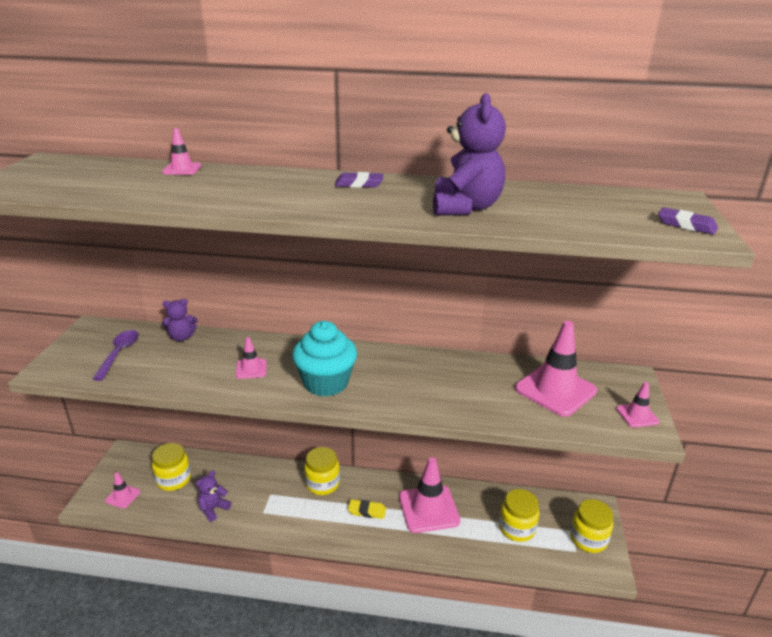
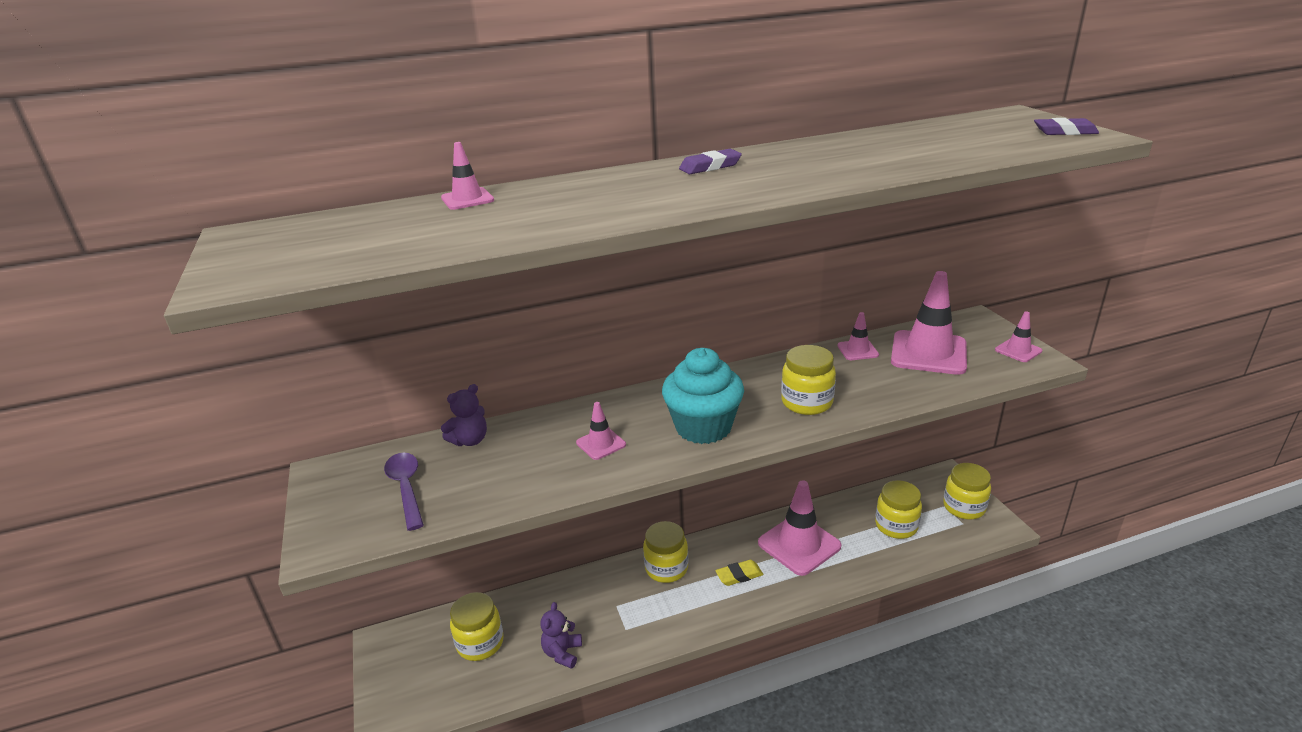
camera: 25 degrees left, 0 degrees up
pink traffic cone [105,472,140,509] -> pink traffic cone moved to [837,312,879,360]
purple teddy bear [433,93,506,216] -> none
none -> yellow jar [781,345,836,415]

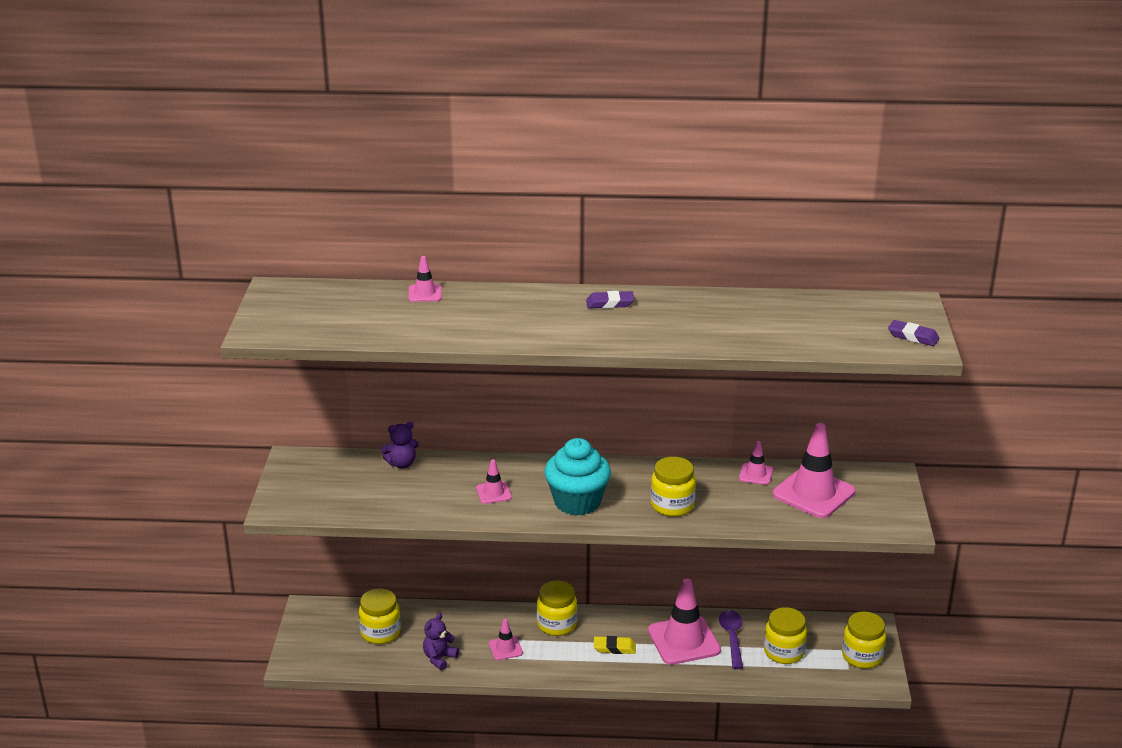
camera: 20 degrees right, 0 degrees up
purple spoon [384,453,424,531] -> purple spoon moved to [719,610,743,669]
pink traffic cone [995,311,1042,362] -> pink traffic cone moved to [489,619,523,660]

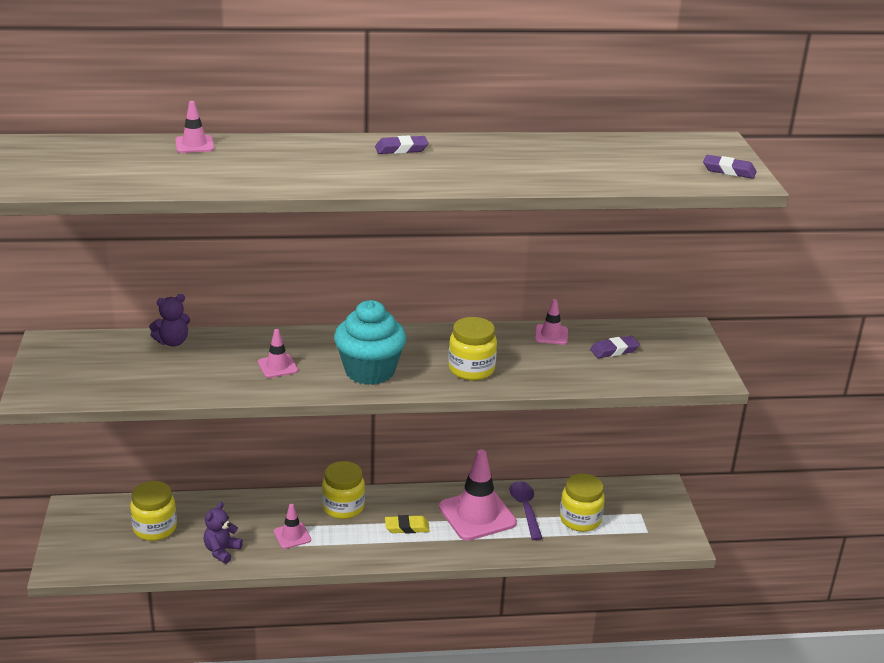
camera: 10 degrees left, 0 degrees up
pink traffic cone [772,423,856,518] -> purple eraser [590,336,640,358]
yellow jar [842,611,886,668] -> none

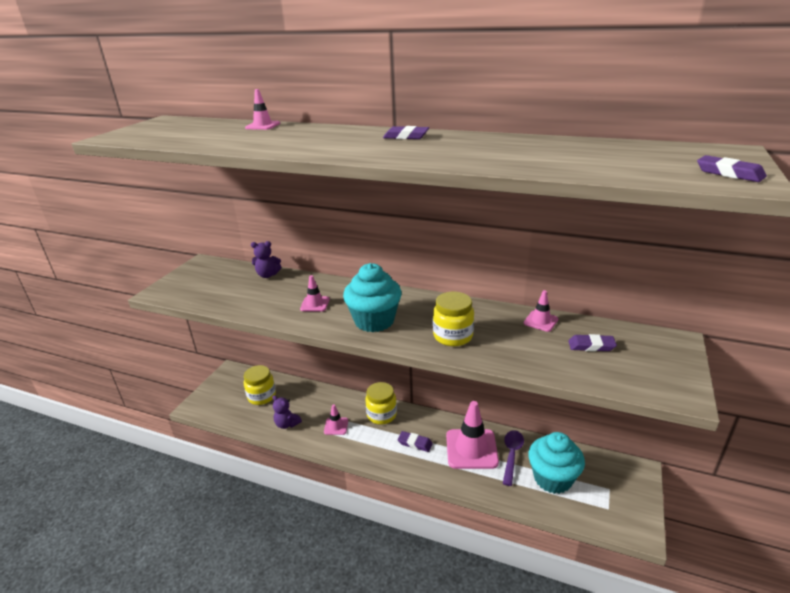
camera: 30 degrees right, 0 degrees up
purple teddy bear [204,502,243,564] -> purple teddy bear turned 105 degrees counterclockwise [272,395,302,429]
yellow eraser [385,515,430,534] -> purple eraser [398,431,433,452]
yellow jar [560,474,605,532] -> turquoise cupcake [528,432,585,494]

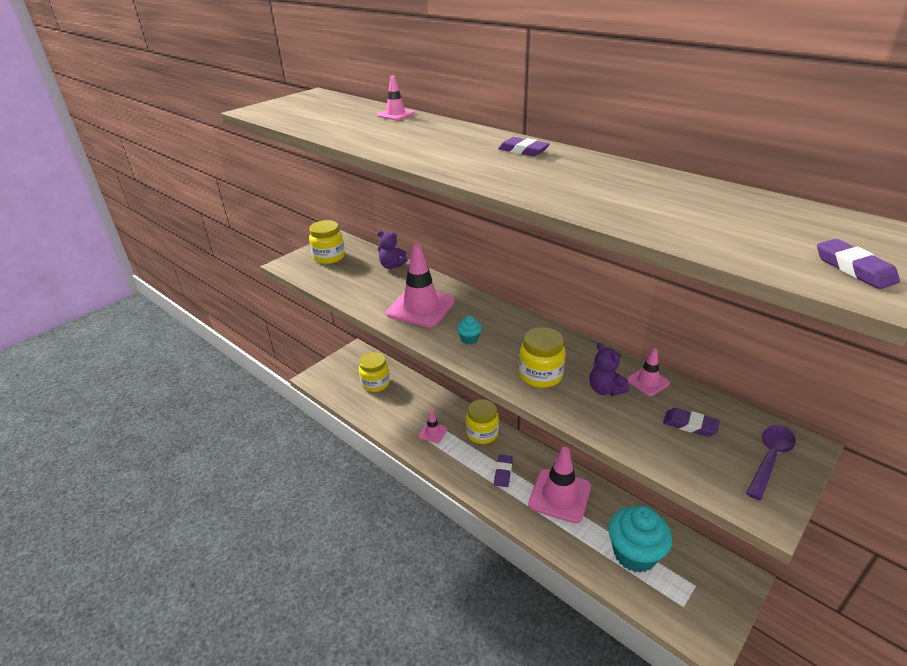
camera: 20 degrees right, 5 degrees up
purple teddy bear [272,395,302,429] -> purple teddy bear moved to [590,343,629,396]
pink traffic cone [300,275,330,312] -> pink traffic cone [386,244,455,327], size x2.05
turquoise cupcake [343,263,402,332] -> turquoise cupcake [457,316,482,345], size x0.41
purple eraser [398,431,433,452] -> purple eraser turned 60 degrees clockwise [494,454,513,487]
purple spoon [503,430,524,486] -> purple spoon moved to [746,425,796,500]
none -> yellow jar [309,220,345,264]

